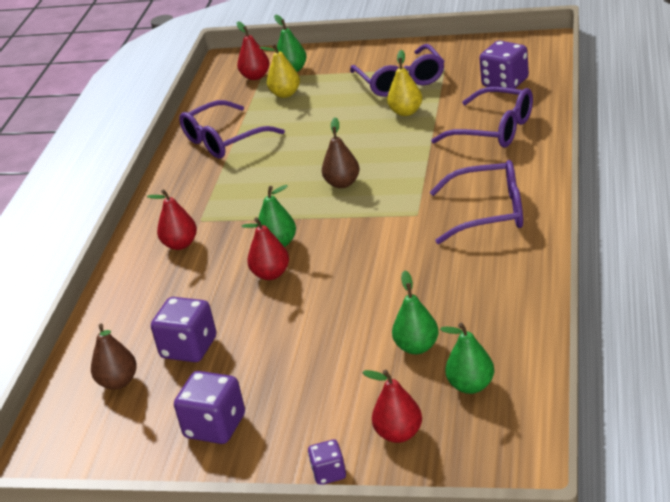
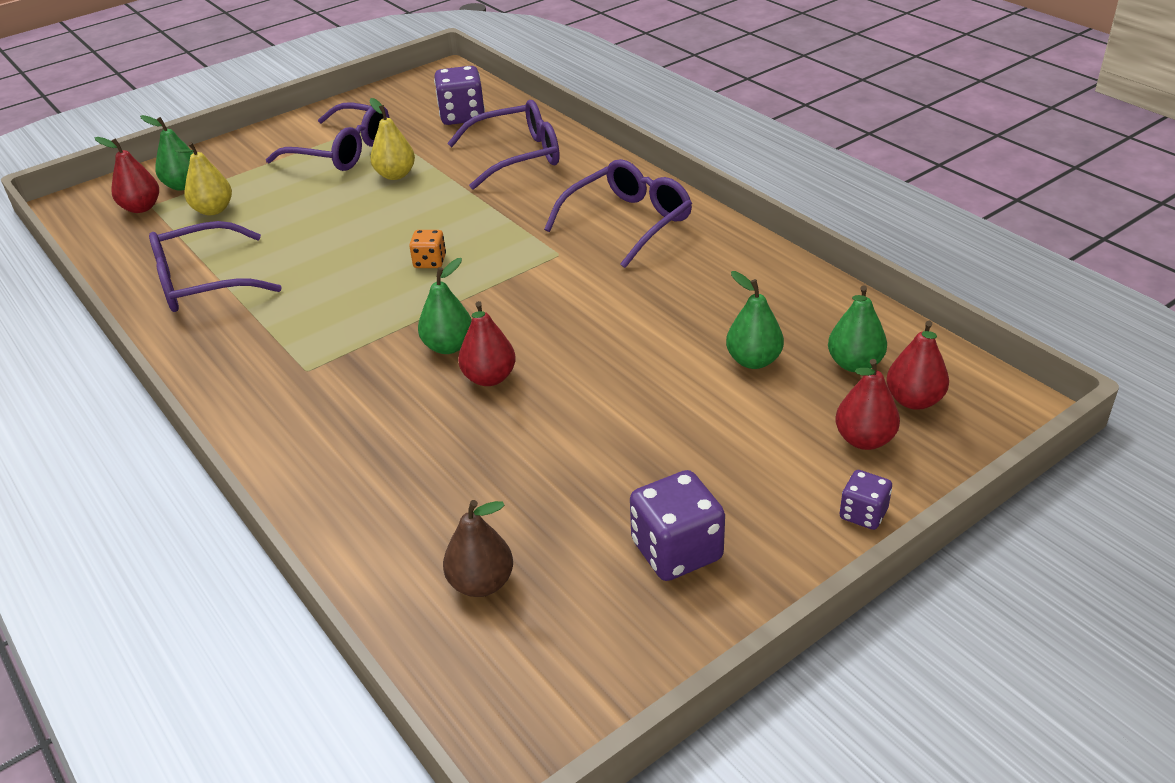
camera: 50 degrees left, 5 degrees up
red pear [147,189,197,250] -> red pear moved to [886,321,949,410]
purple dice [151,297,217,362] -> none
purple glasses [179,100,285,159] -> purple glasses turned 60 degrees clockwise [149,221,282,312]
brown pear [322,117,360,188] -> orange dice [409,230,446,268]

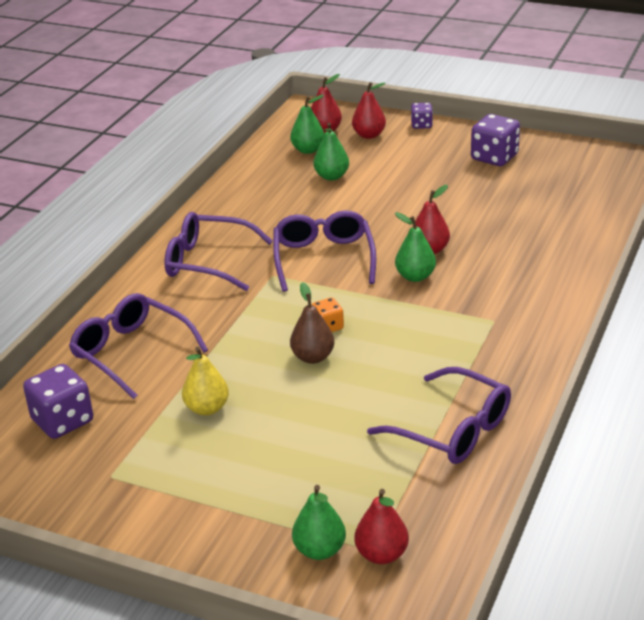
camera: 120 degrees left, 5 degrees down
yellow pear [176,142,232,215] -> none
purple glasses [266,103,390,171] -> purple glasses moved to [273,210,376,292]
brown pear [443,500,513,597] -> brown pear moved to [290,282,335,364]

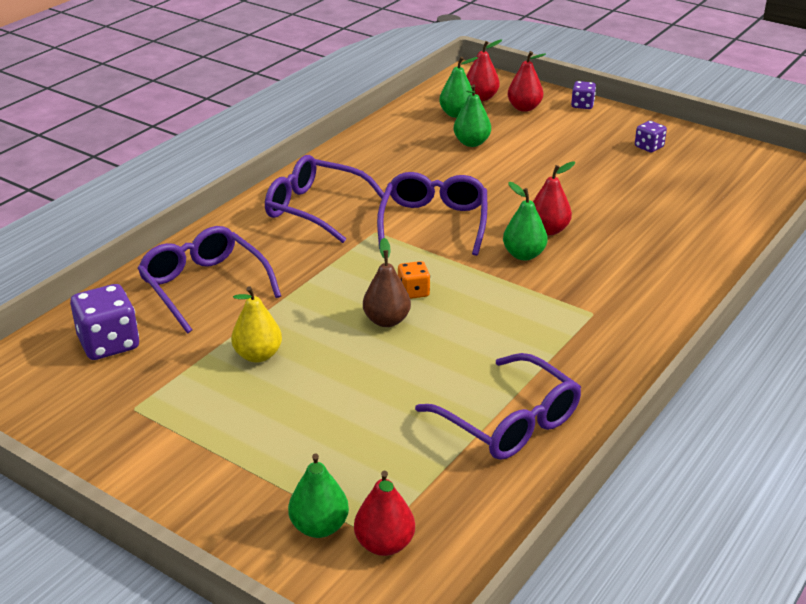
camera: 10 degrees right, 0 degrees up
purple dice [471,114,520,166] -> purple dice [635,121,667,152], size x0.56

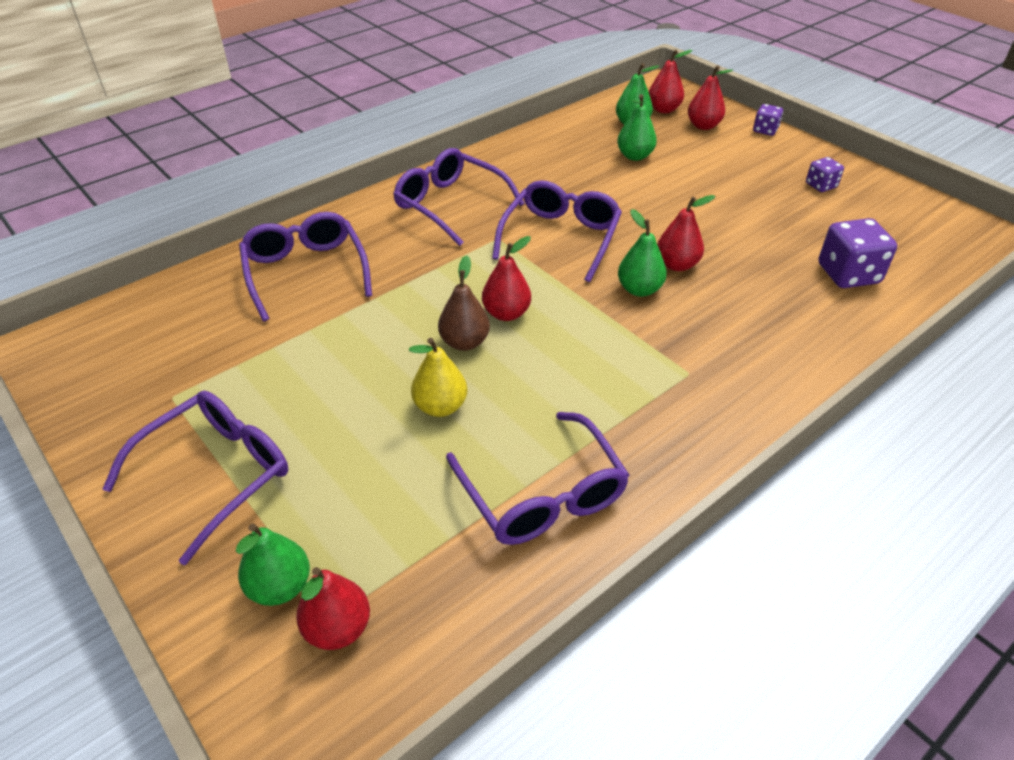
camera: 15 degrees right, 10 degrees up
purple dice [70,284,139,360] -> purple dice moved to [818,218,897,288]
yellow pear [231,286,282,363] -> yellow pear moved to [409,338,467,417]
orange dice [398,261,430,299] -> red pear [482,236,531,321]
none -> purple glasses [103,391,288,565]

